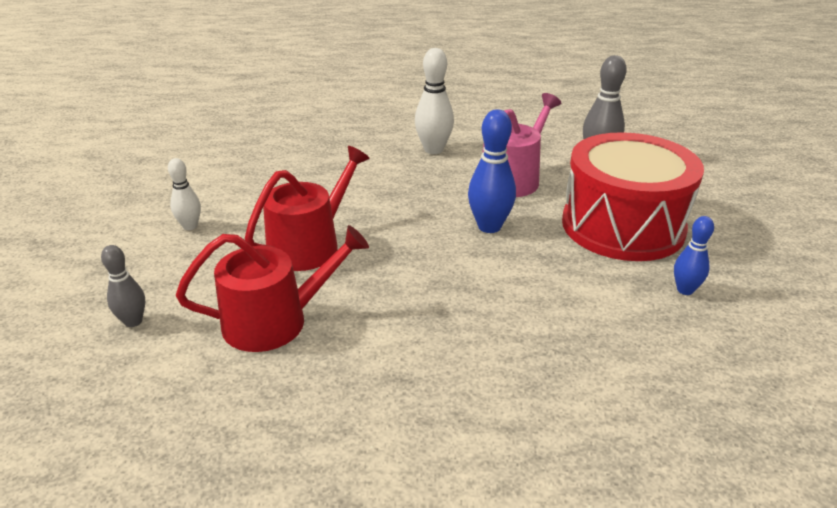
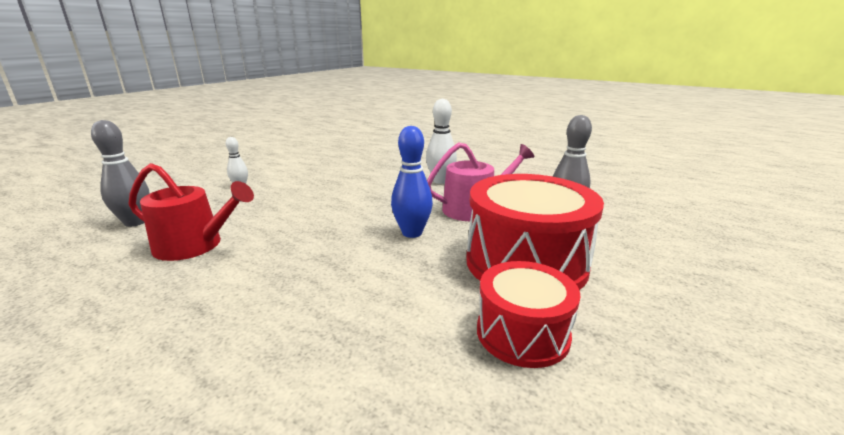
camera: 30 degrees right, 10 degrees down
grey bowling pin [101,245,145,327] -> grey bowling pin [91,120,150,227], size x1.65
red watering can [245,146,370,271] -> none
blue bowling pin [674,216,714,295] -> red drum [477,261,580,368]

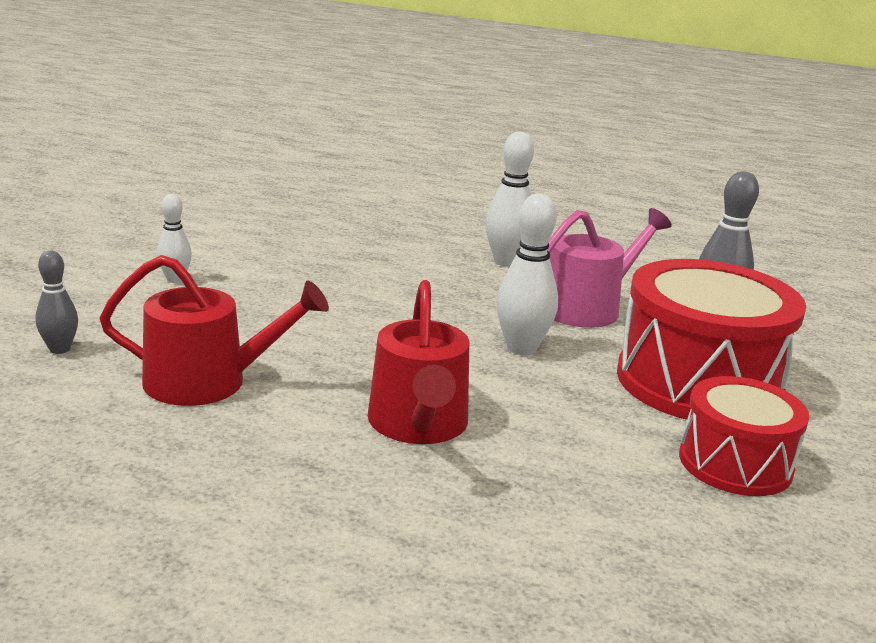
camera: 15 degrees left, 0 degrees up
grey bowling pin [91,120,150,227] -> grey bowling pin [36,251,78,354], size x0.61
blue bowling pin [391,126,433,238] -> white bowling pin [496,194,558,355]
none -> red watering can [368,280,469,444]

